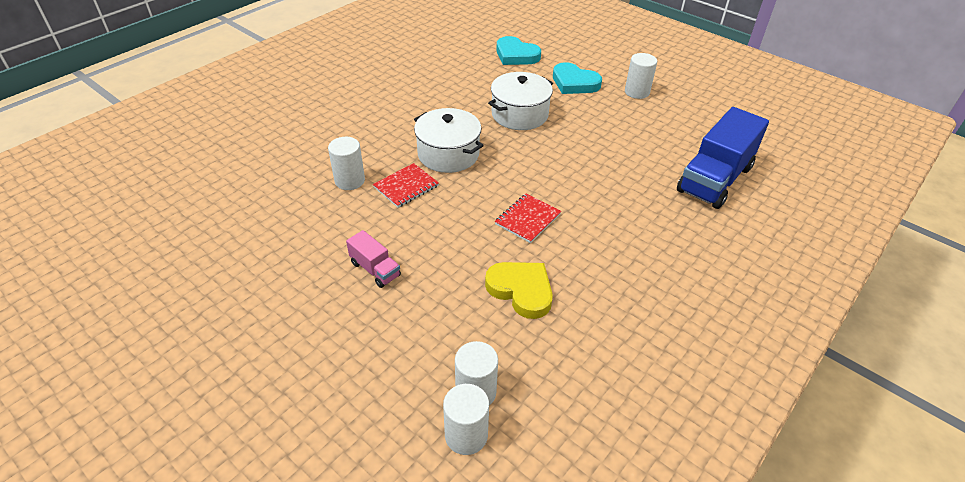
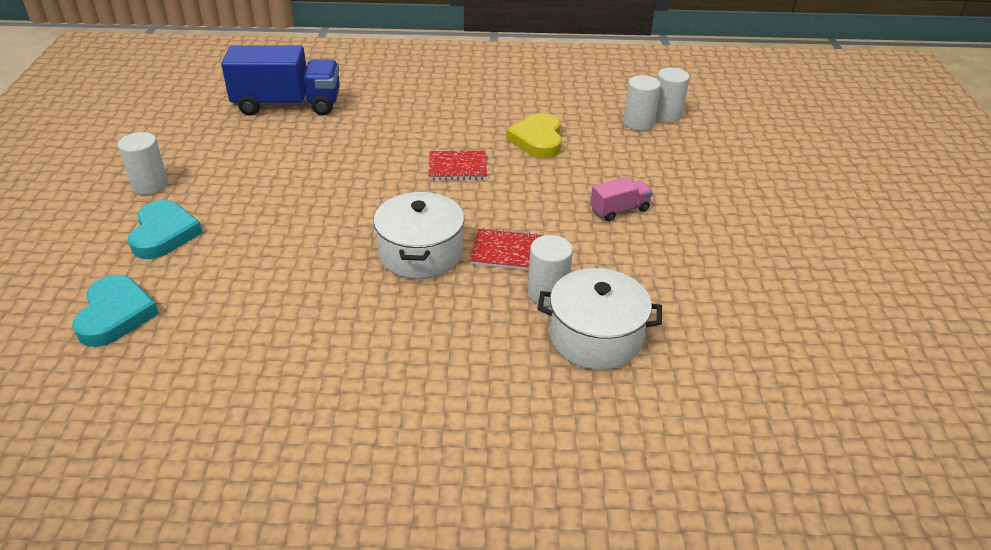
camera: 130 degrees left, 5 degrees down
pink truck [346,230,401,288] -> pink truck turned 60 degrees clockwise [590,177,653,221]
white pot [488,72,553,130] -> white pot moved to [537,268,662,370]

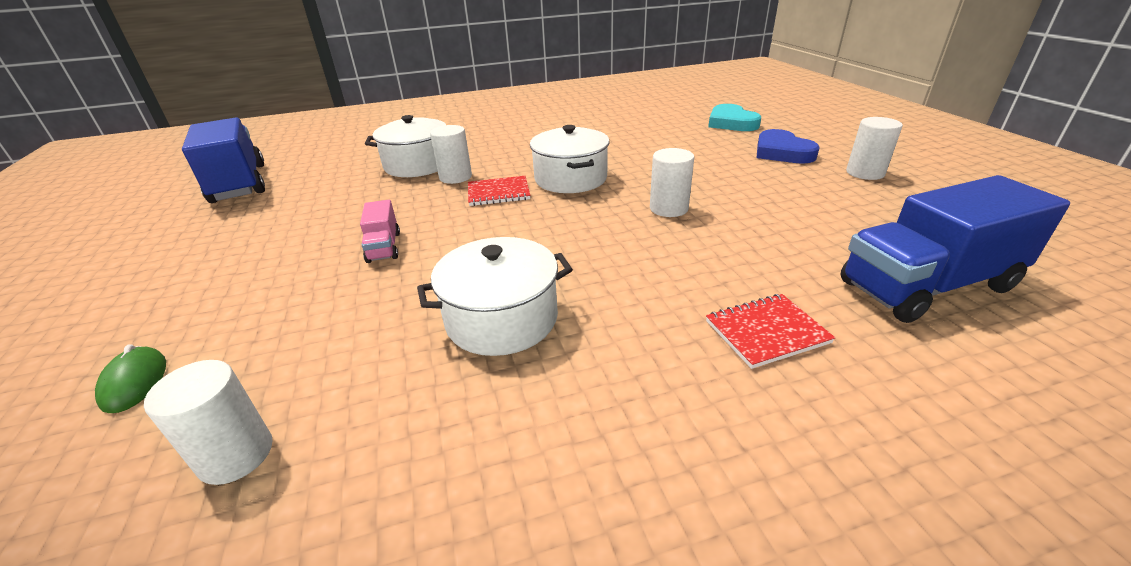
camera: 165 degrees right, 5 degrees down
turquoise heart [128,200,203,259] -> blue heart [757,129,820,164]
red notebook [429,151,487,180] -> red notebook moved to [706,294,835,369]
yellow heart [506,113,562,158] -> white pot [417,237,573,356]
pink truck [590,177,653,221] -> pink truck turned 60 degrees counterclockwise [360,200,400,263]
white cylinder [623,75,661,131] -> white cylinder moved to [650,148,694,217]
none -> green mouse [95,344,166,413]
none -> blue truck [182,117,265,203]

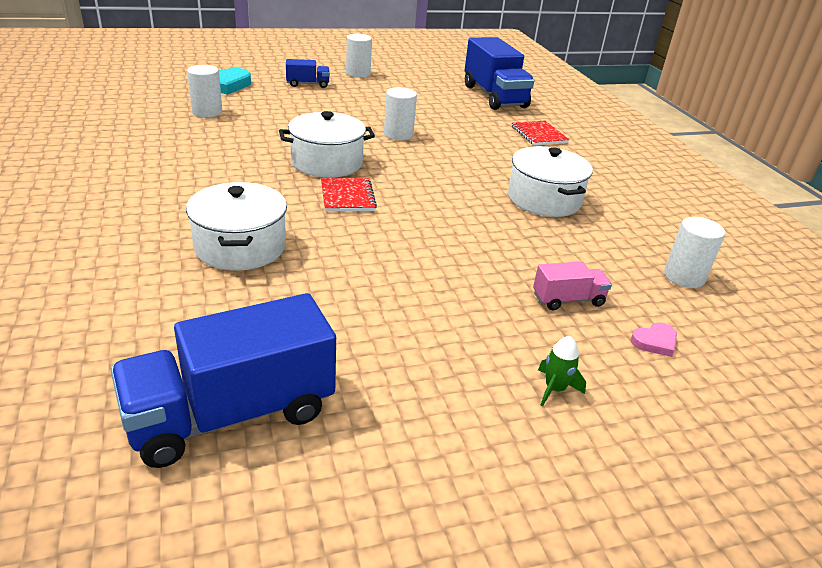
camera: 95 degrees left, 0 degrees up
green mouse [95,344,166,413] -> pink heart [631,323,677,357]
pink truck [360,200,400,263] -> pink truck moved to [533,261,612,310]
white cylinder [430,125,472,184] -> white cylinder moved to [187,65,222,117]
blue heart [757,129,820,164] -> blue truck [286,59,330,88]
none -> green rocket [538,336,586,406]

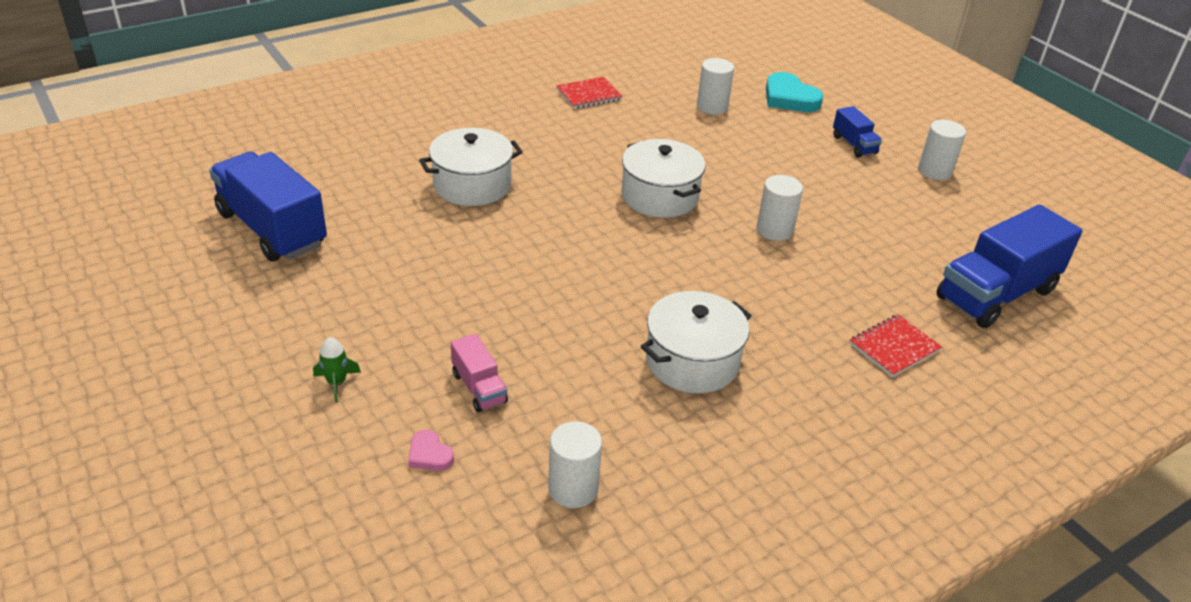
camera: 75 degrees right, 5 degrees up
red notebook [321,178,377,212] -> red notebook moved to [556,77,623,109]

